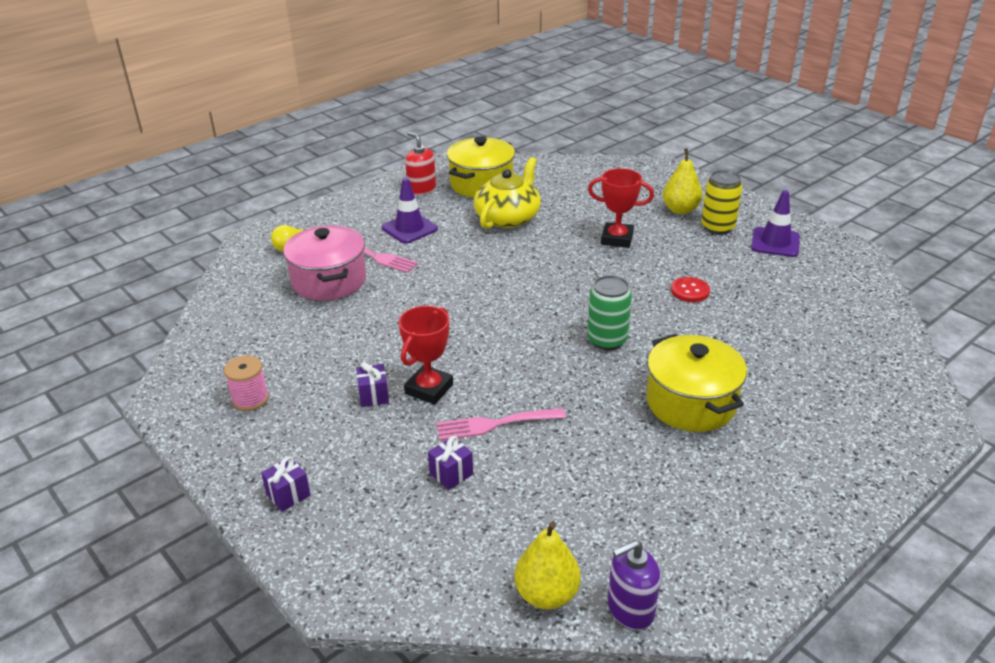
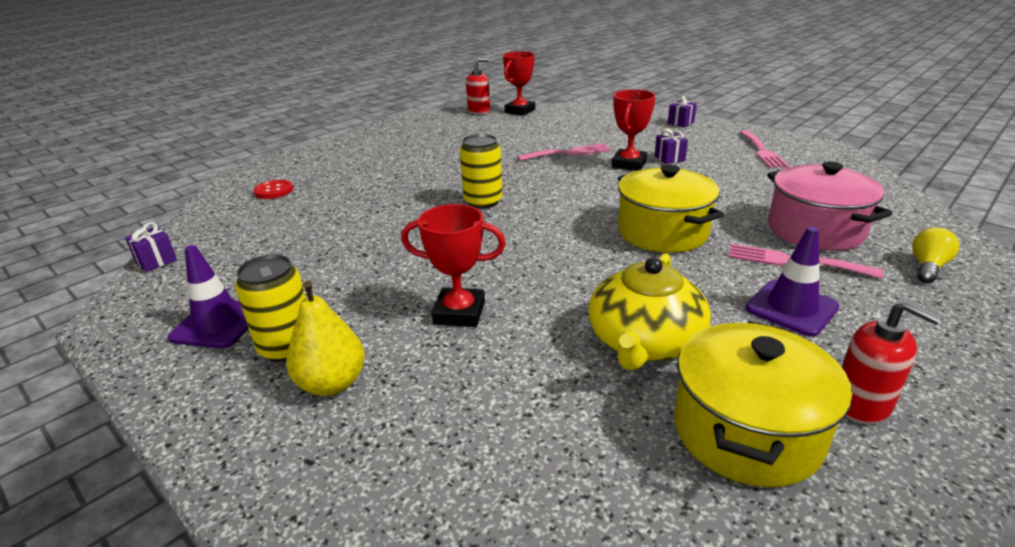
camera: 175 degrees right, 5 degrees down
pink spool [224,355,269,411] -> pink fork [740,130,789,168]
purple gift [428,436,473,490] -> purple gift moved to [125,222,177,272]
yellow pear [514,521,581,609] -> red trophy [503,51,535,116]
green can [587,275,632,350] -> yellow can [460,134,503,209]
purple soap dispenser [608,540,661,630] -> red soap dispenser [466,58,490,114]
yellow pot [647,334,747,432] -> yellow pot moved to [618,165,724,253]
red button [671,277,710,302] -> red button moved to [253,180,293,199]

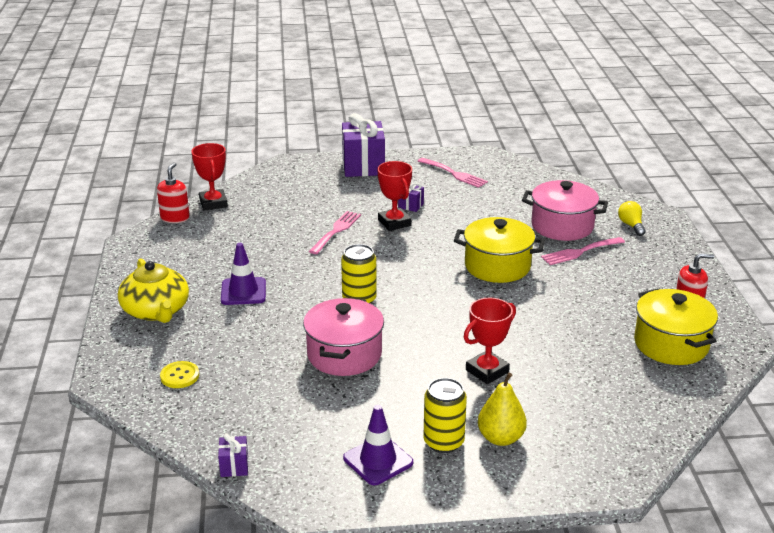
camera: 50 degrees left, 0 degrees up
red button [253,180,293,199] -> yellow button [160,361,199,388]
yellow teapot [589,253,711,370] -> yellow teapot moved to [118,259,189,323]
purple gift [667,96,697,127] -> purple gift [342,113,385,177], size x2.23
purple traffic cone [745,226,840,337] -> purple traffic cone moved to [221,243,266,305]
none -> pink pot [303,297,384,376]

